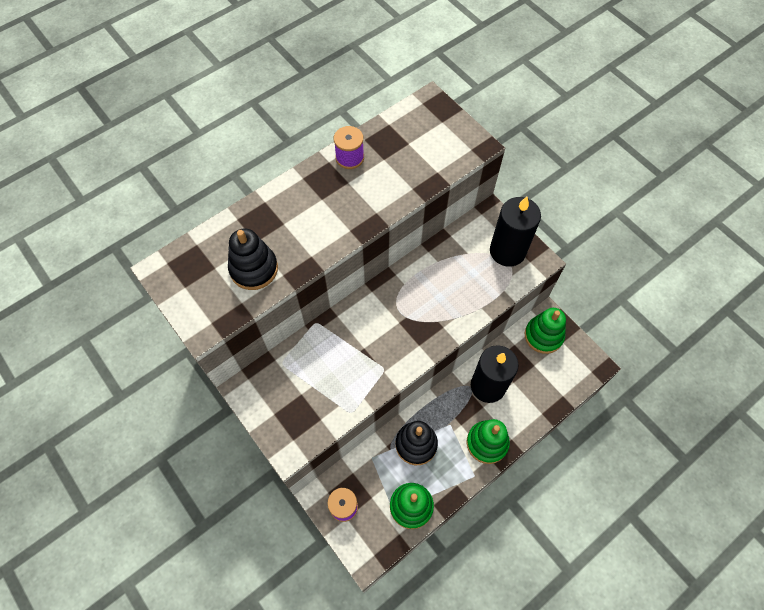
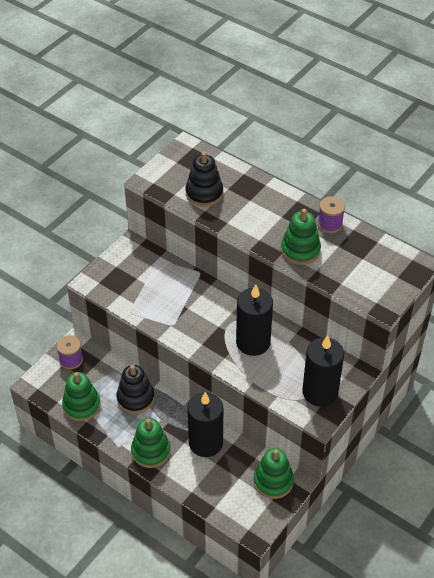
camera: 75 degrees right, 15 degrees down
none -> black candle [236,284,273,356]
none -> green stacking toy [281,209,321,265]

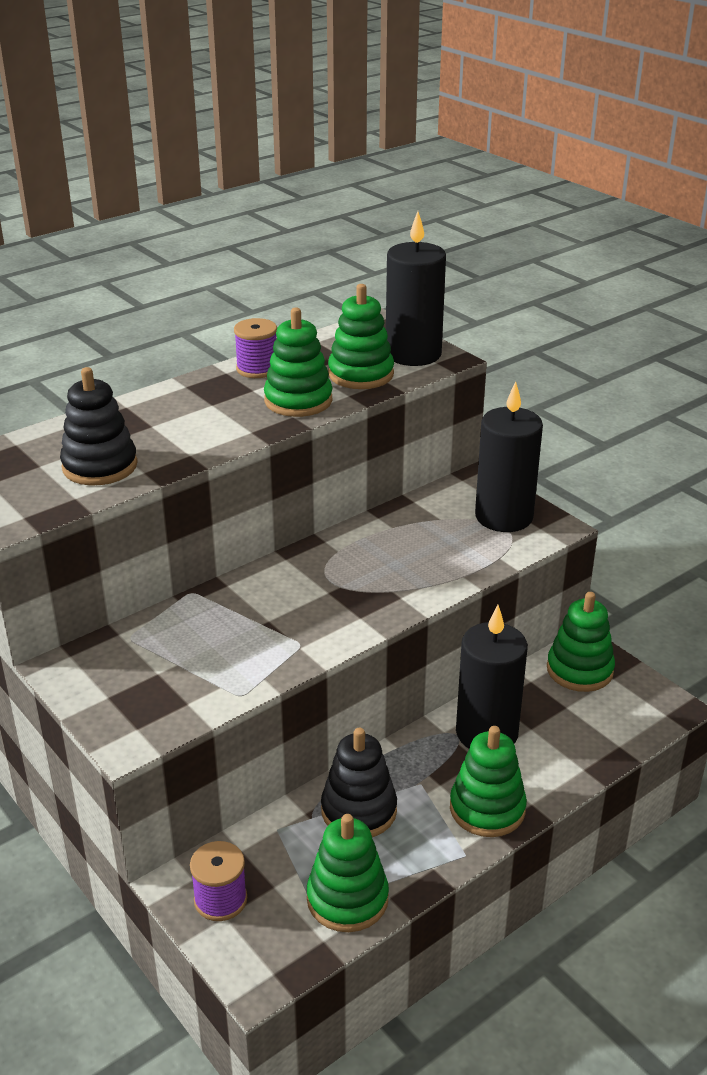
camera: 75 degrees left, 15 degrees down
black candle [236,284,273,356] -> black candle moved to [386,211,446,366]
none -> green stacking toy [328,284,394,389]

